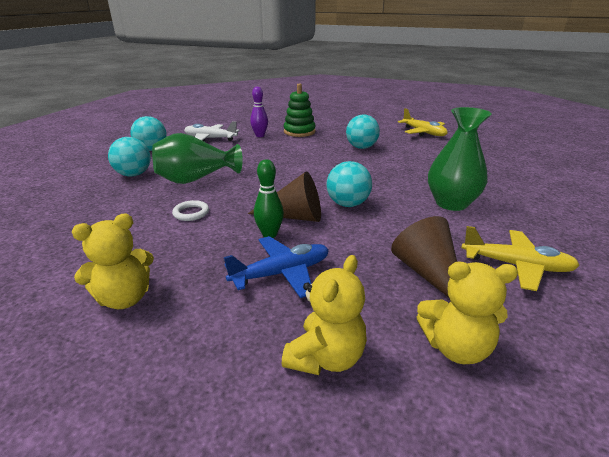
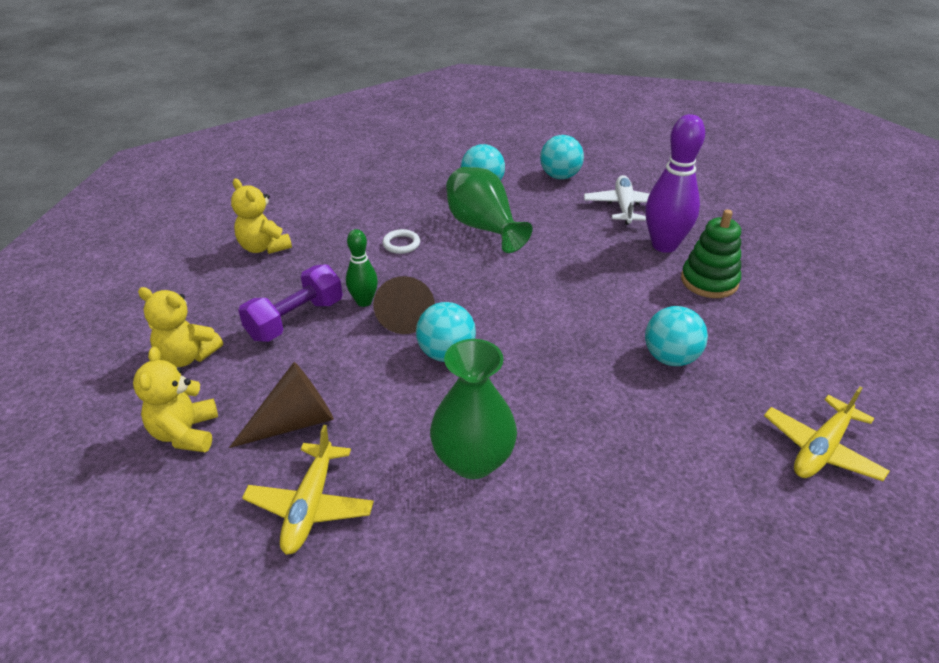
camera: 80 degrees right, 10 degrees up
blue plane [224,236,329,298] -> purple dumbbell [238,264,343,342]
purple bowling pin [250,87,268,137] -> purple bowling pin [646,114,705,253], size x1.79

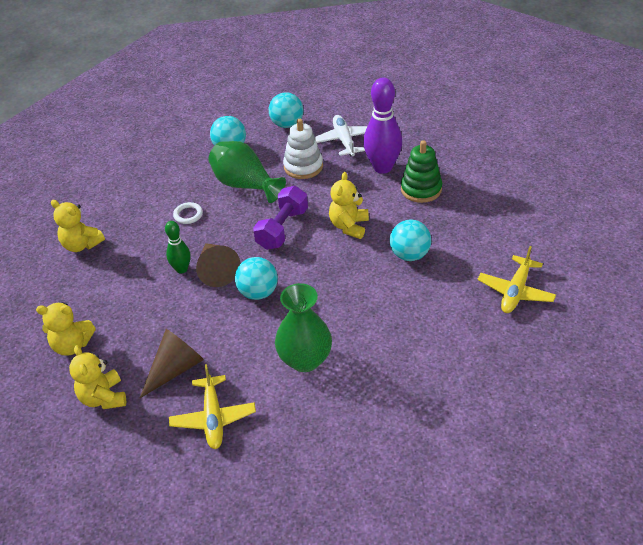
camera: 15 degrees left, 5 degrees up
purple dumbbell [238,264,343,342] -> purple dumbbell moved to [253,186,308,250]
none -> white stacking toy [283,119,323,179]
none -> yellow teddy bear [329,172,369,239]

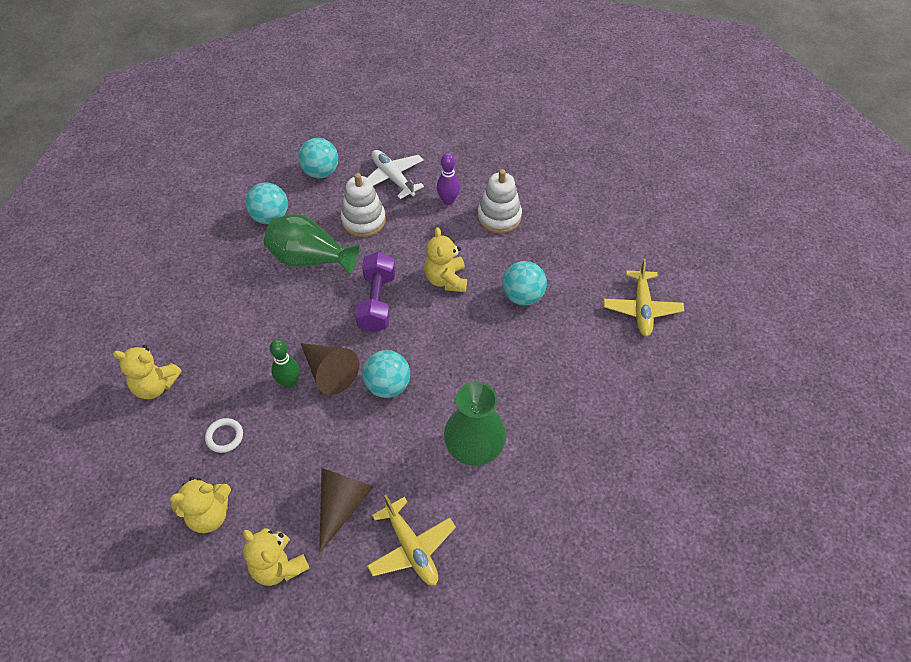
camera: 25 degrees left, 10 degrees up
white ring [173,202,203,224] -> white ring moved to [205,418,243,453]
purple bowling pin [364,78,402,174] -> purple bowling pin [437,153,460,205], size x0.56
green stacking toy [401,140,442,203] -> white stacking toy [477,169,522,233]

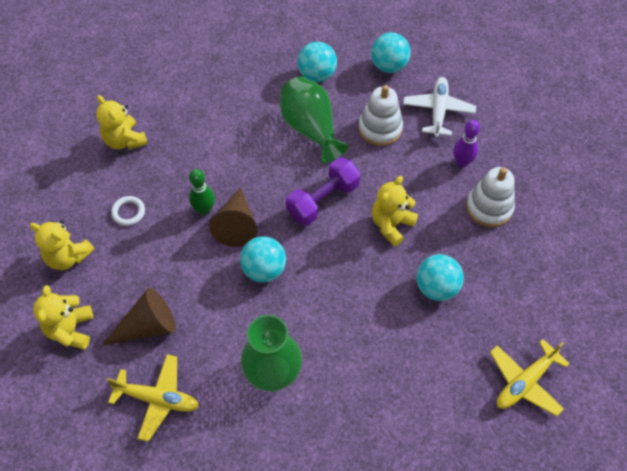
camera: 45 degrees right, 5 degrees up
yellow plane [367,495,456,586] -> yellow plane turned 90 degrees counterclockwise [106,354,199,442]

